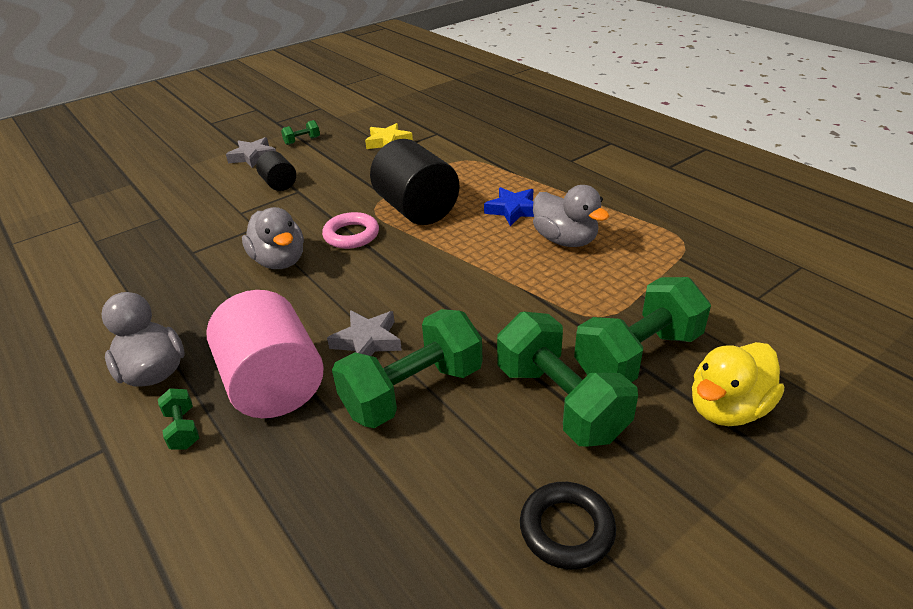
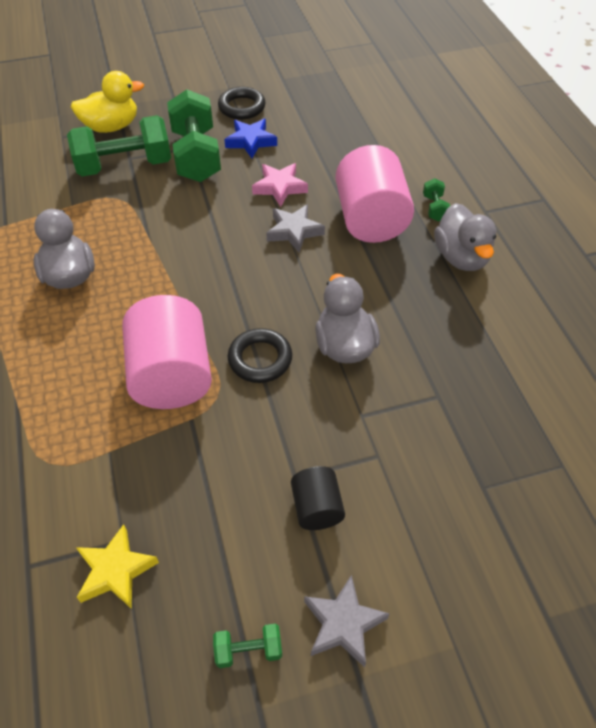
camera: 160 degrees left, 15 degrees up
pink ring [322,212,379,249] -> black ring [228,328,292,383]
green dumbbell [332,309,483,428] -> pink star [252,163,308,207]
black cylinder [370,139,460,225] -> pink cylinder [122,295,212,409]
blue star [484,187,534,226] -> blue star moved to [224,119,277,158]

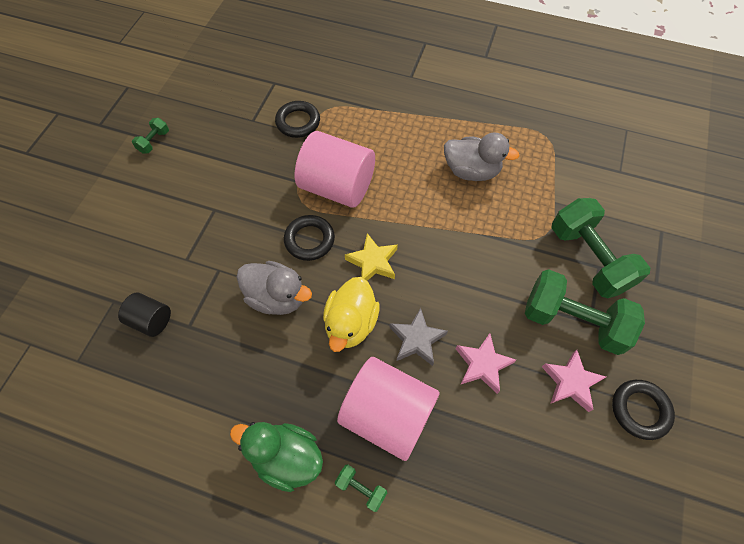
camera: 125 degrees right, 10 degrees up
green dumbbell [67,115,171,176] -> green dumbbell turned 45 degrees counterclockwise [552,198,650,298]
yellow duck [71,71,144,133] -> yellow duck moved to [323,277,380,352]
yellow star [76,524,159,609] -> yellow star moved to [345,233,398,281]
blue star [224,119,277,158] -> pink star [542,350,606,412]
black cylinder [291,466,345,530] -> black cylinder moved to [118,293,171,337]
grey star [304,575,389,668] -> none
grey duck [434,203,497,271] -> green duck [230,422,323,492]
none -> black ring [275,101,320,138]

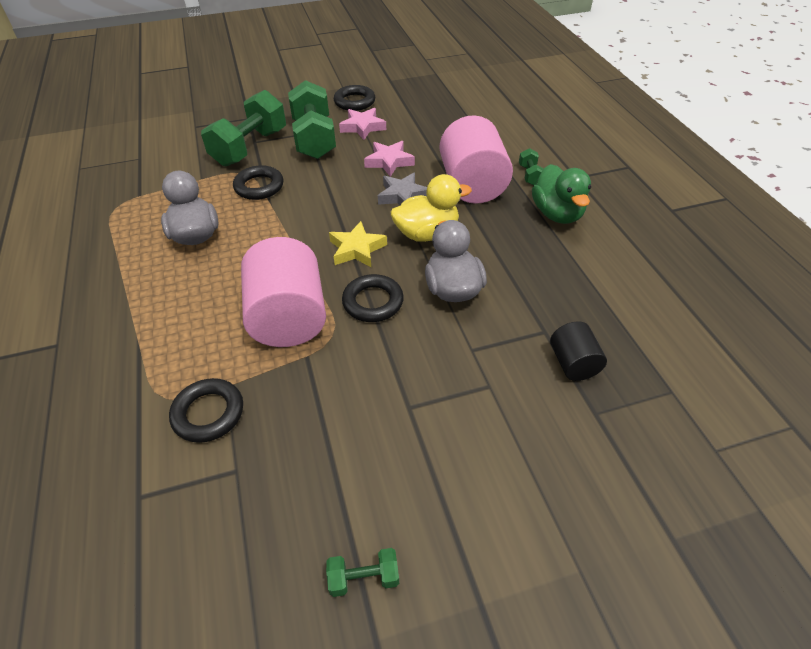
camera: 125 degrees left, 15 degrees down
none -> black ring [233,165,284,200]

